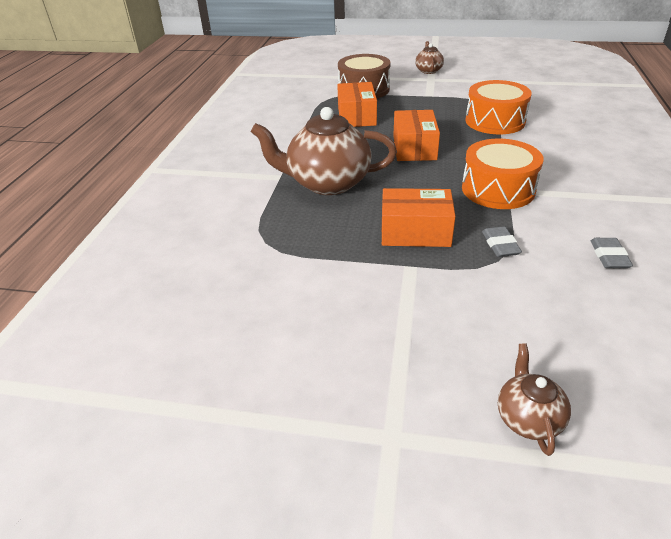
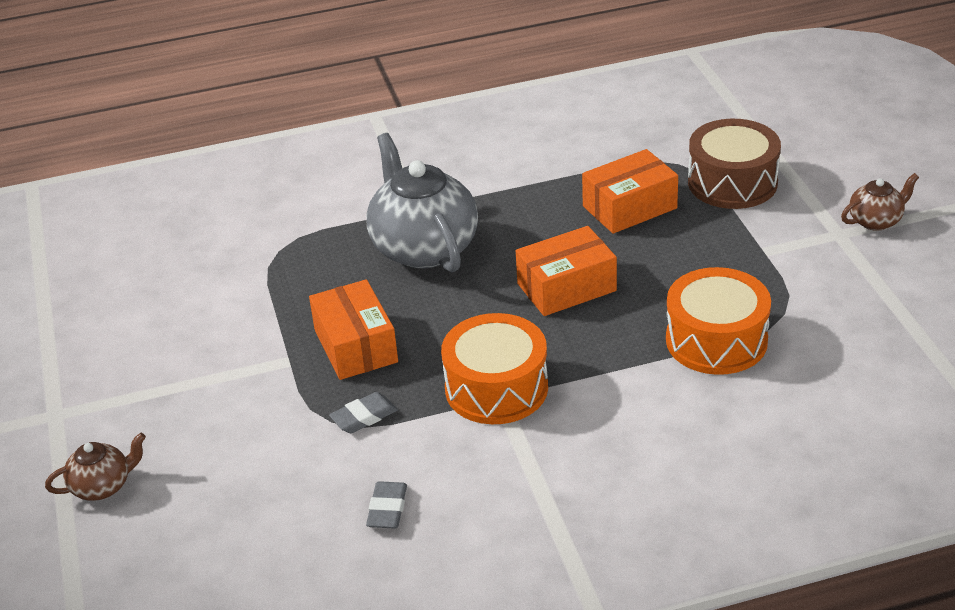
camera: 65 degrees right, 0 degrees up
brown teapot [251,107,397,195] -> grey teapot [366,133,478,272]
grey eraser [591,238,633,268] -> grey eraser turned 60 degrees counterclockwise [366,481,407,529]

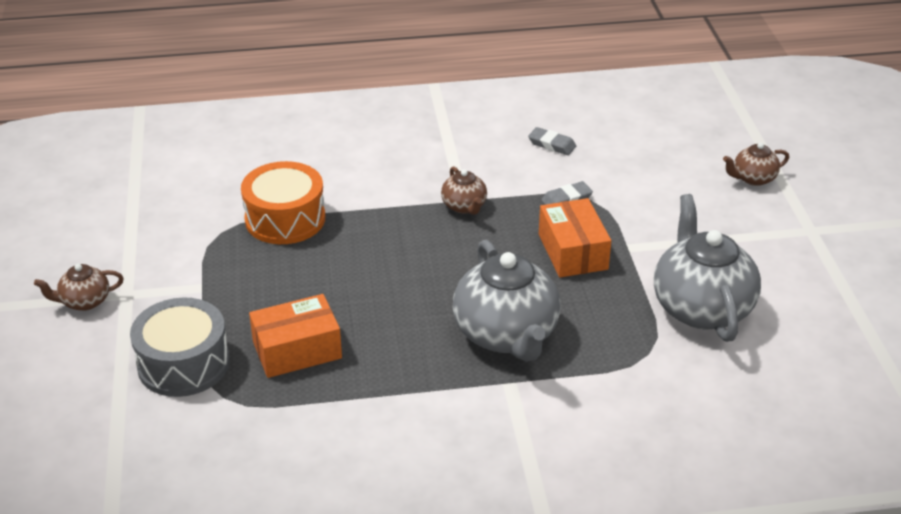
camera: 175 degrees left, 0 degrees up
grey eraser [366,481,407,529] -> grey eraser turned 75 degrees counterclockwise [528,127,576,155]
orange drum [441,313,548,424] -> brown teapot [441,166,487,215]
orange box [516,226,617,316] -> none
brown drum [688,119,781,209] -> grey drum [130,297,230,397]
none -> grey teapot [654,194,761,342]

